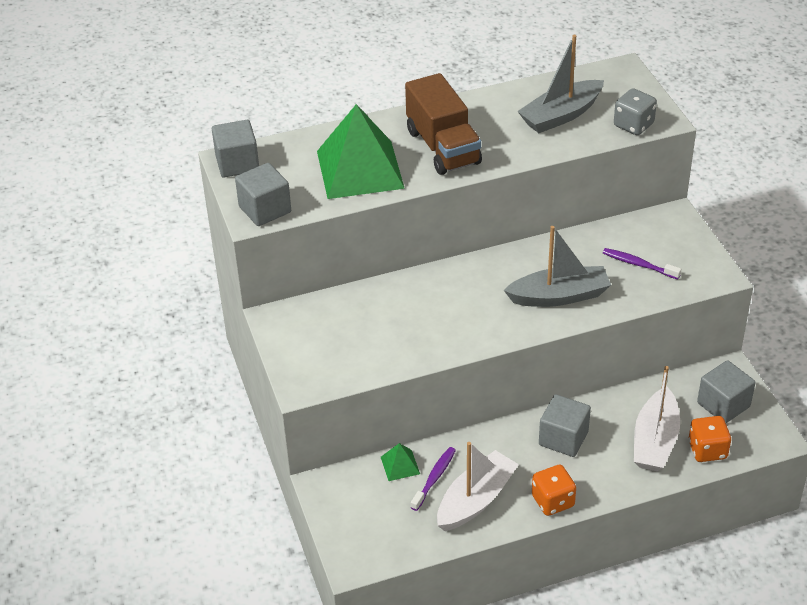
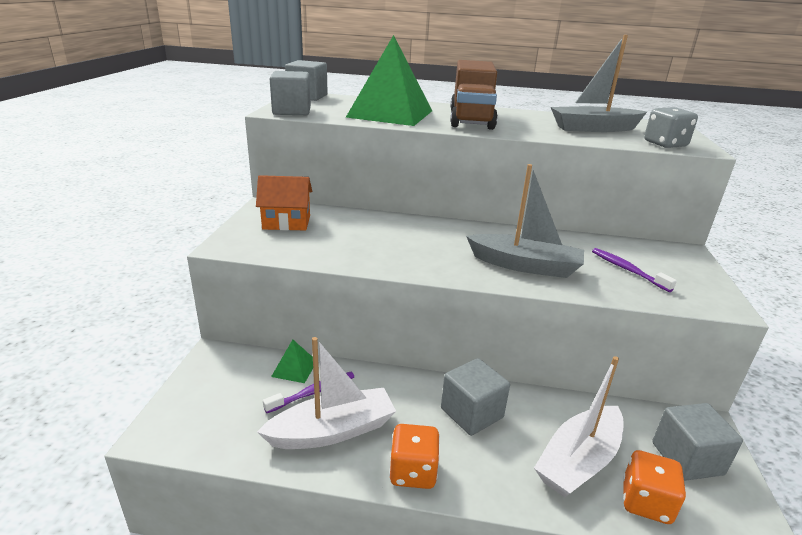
camera: 25 degrees right, 15 degrees down
none -> orange house [256,175,312,230]

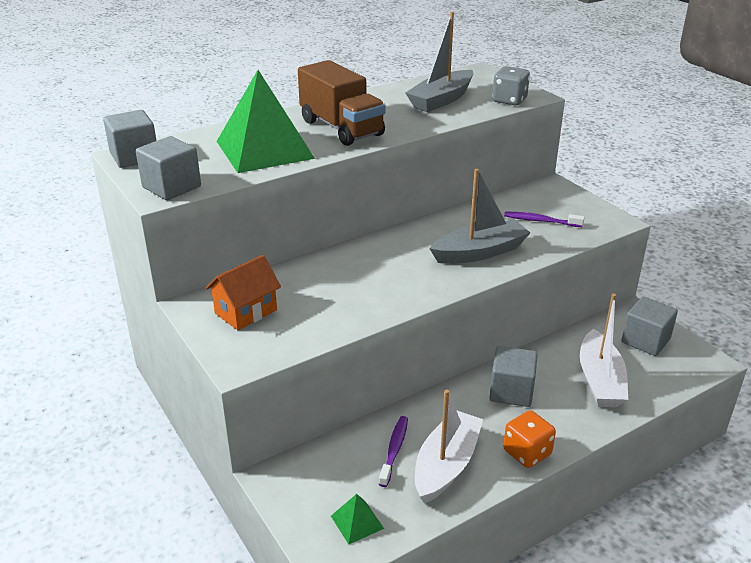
camera: 40 degrees left, 5 degrees up
green pyramid [271,339,313,383] -> green pyramid moved to [331,494,384,544]
orange dice [623,450,686,524] -> none

